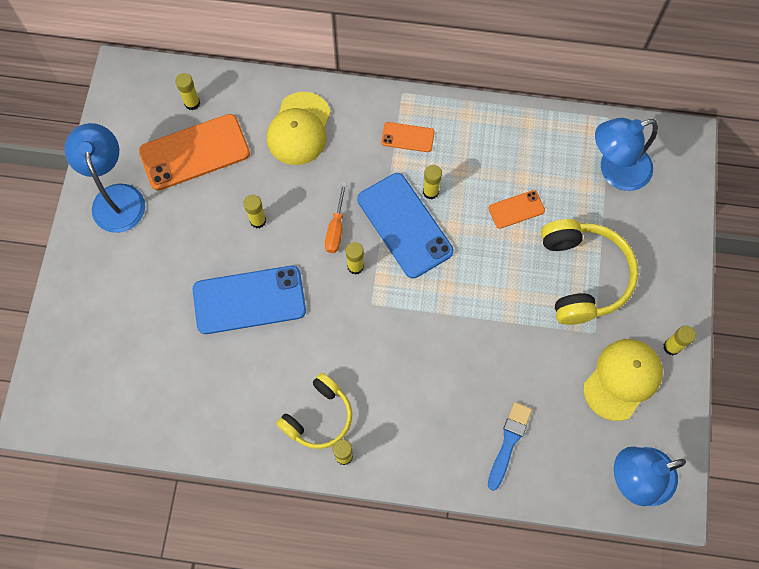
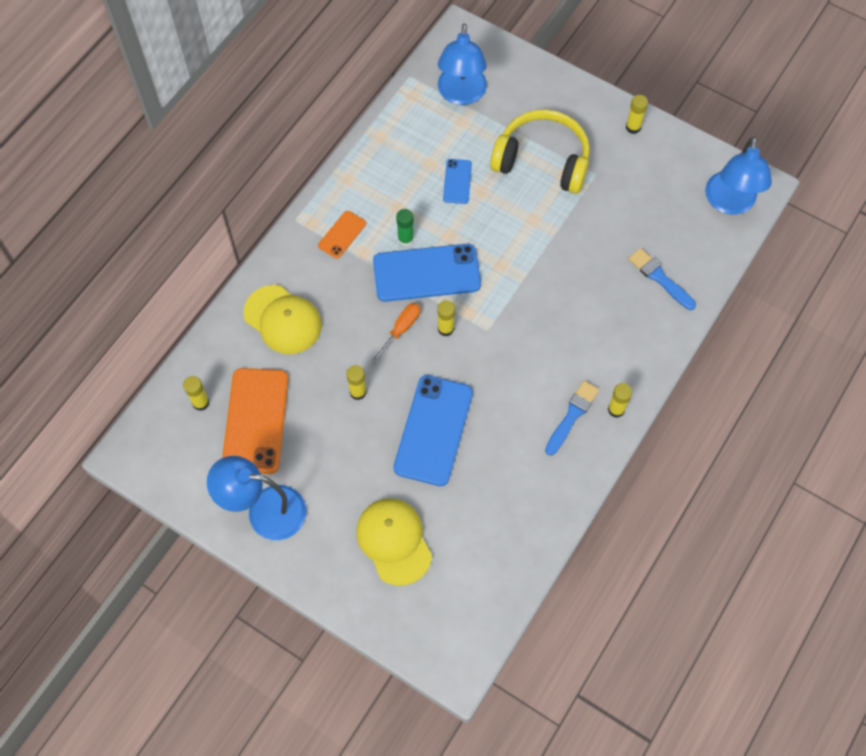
camera: 65 degrees left, 5 degrees down
yellow headphones [276,373,352,449] -> blue brush [545,381,599,456]
orange screwdriver [325,183,347,253] -> orange screwdriver turned 90 degrees counterclockwise [371,303,420,363]
yellow glue stick [423,165,442,199] -> green glue stick [396,209,414,246]
orange phone [488,190,545,229] -> blue phone [443,159,472,204]
yellow cap [584,339,663,421] -> yellow cap moved to [356,498,432,586]

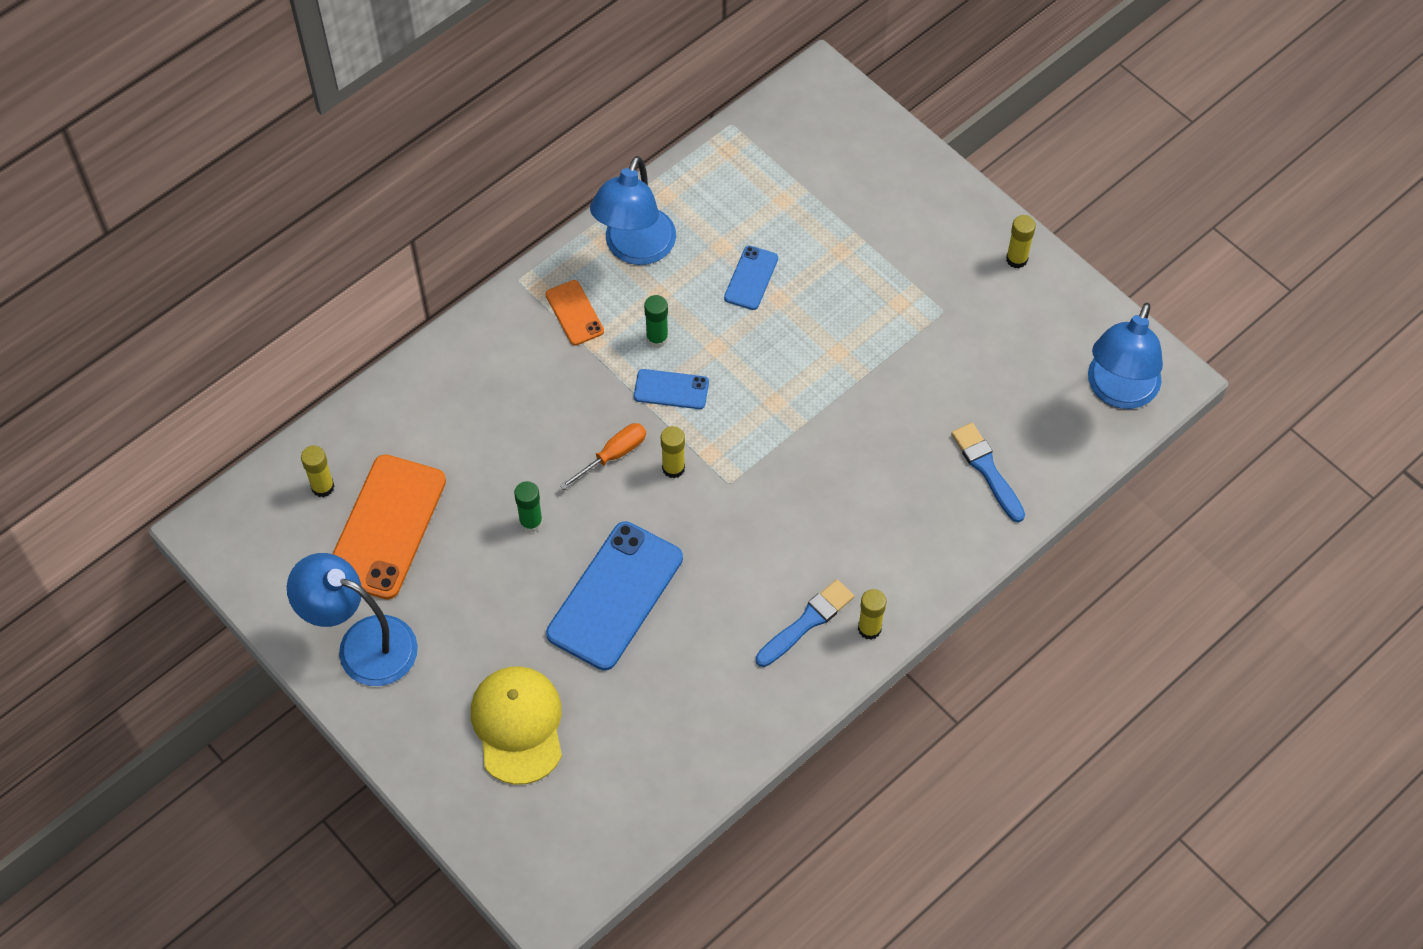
camera: 15 degrees right, 5 degrees down
yellow cap [243,285,322,354] -> none
orange phone [318,211,366,258] -> orange phone turned 75 degrees counterclockwise [546,280,604,346]
yellow glue stick [346,365,366,400] -> green glue stick [514,481,543,533]
blue phone [373,244,481,302] -> blue phone [634,369,709,409], size x0.50
blue lamp [438,23,487,105] -> blue lamp moved to [590,156,676,265]
yellow headphones [490,110,590,194] -> none

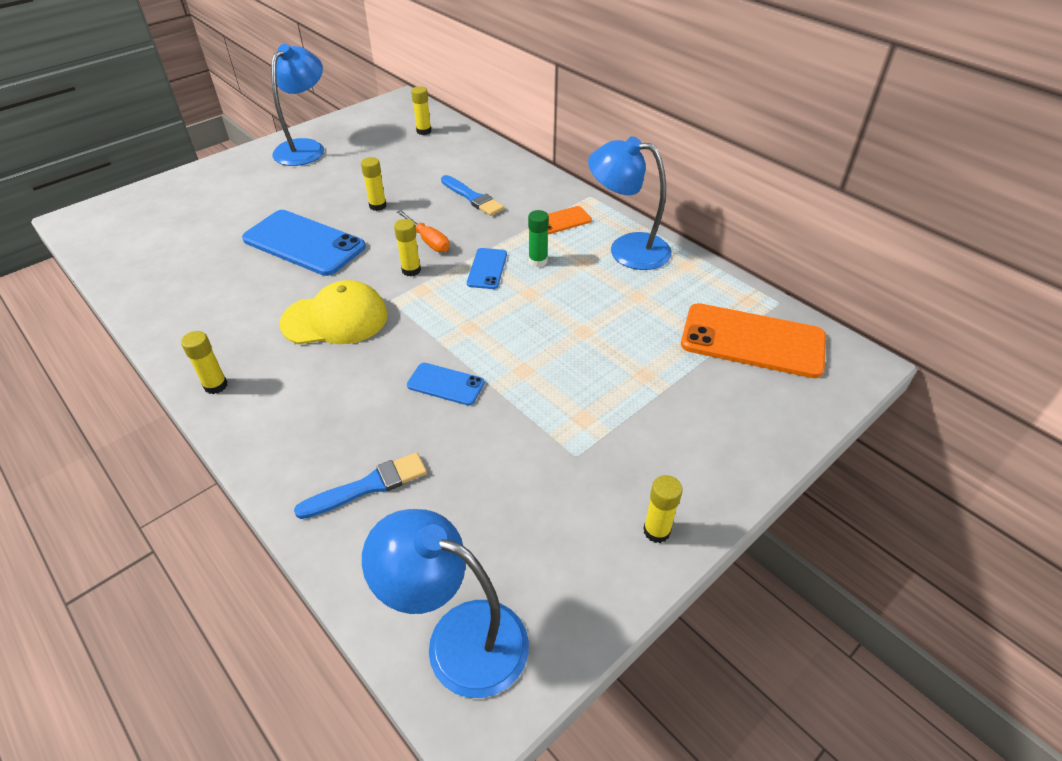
camera: 90 degrees right, 15 degrees down
orange phone [333,454,446,600] -> orange phone moved to [681,303,826,378]
yellow cap [471,666,562,785] -> yellow cap moved to [279,280,388,344]
green glue stick [514,481,543,533] -> yellow glue stick [361,157,387,211]
blue phone [724,246,778,310] -> blue phone moved to [407,363,485,406]
blue brush [756,579,854,667] -> blue brush moved to [441,175,504,216]

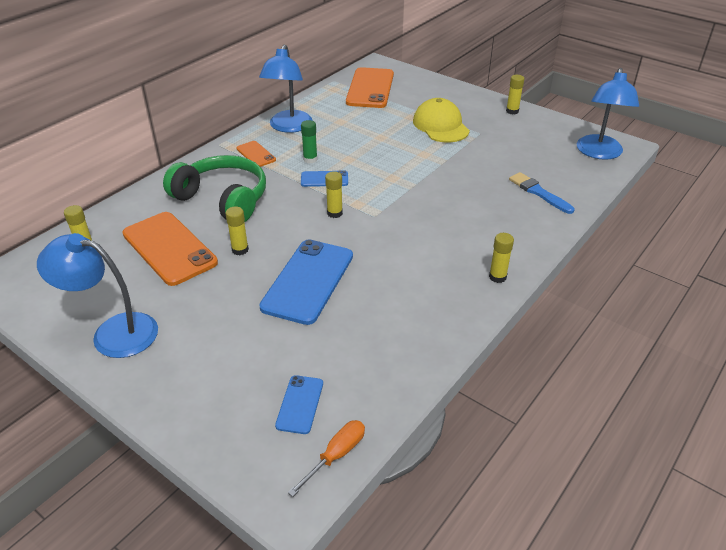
camera: 100 degrees left, 5 degrees down
yellow cap [279,280,388,344] -> yellow cap moved to [413,98,470,143]
orange screwdriver [397,210,449,252] -> orange screwdriver moved to [288,420,365,497]
blue phone [407,363,485,406] -> blue phone moved to [275,375,323,434]
blue brush [441,175,504,216] -> green headphones [163,155,266,222]
none -> orange phone [122,212,218,286]

